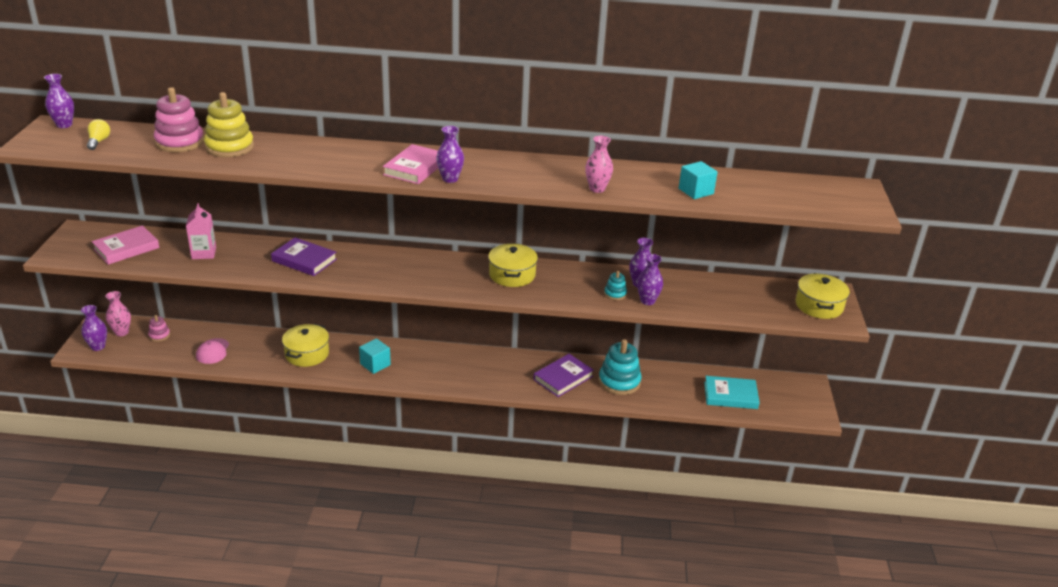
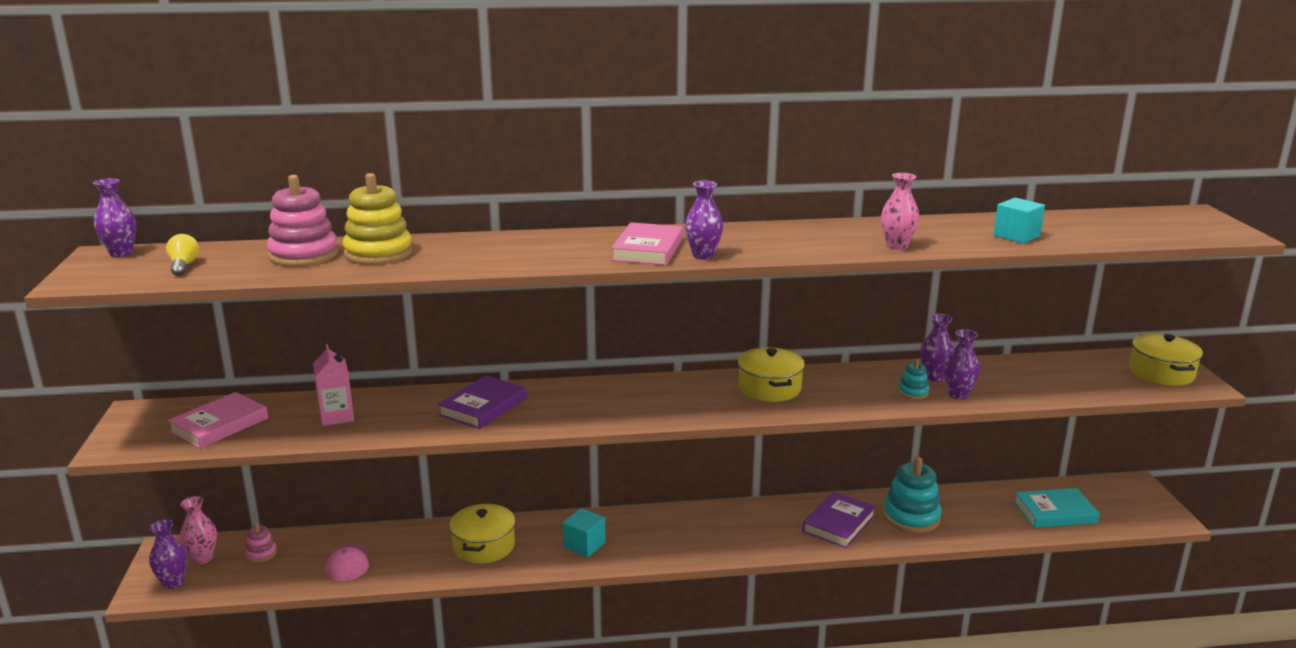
camera: 10 degrees left, 10 degrees down
purple book [271,238,337,276] -> purple book turned 75 degrees counterclockwise [438,375,526,429]

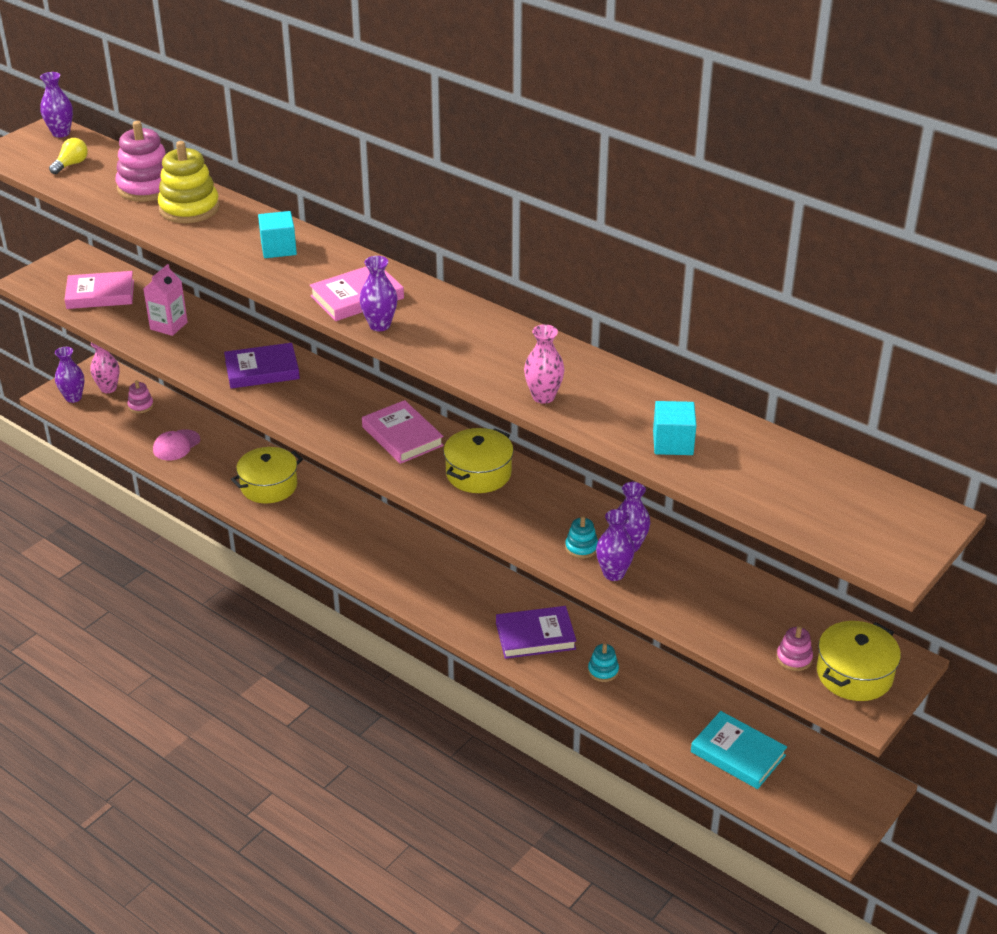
camera: 45 degrees right, 15 degrees up
turquoise cube [563,508,606,557] -> turquoise cube moved to [258,211,297,258]
turquoise stacking toy [883,457,941,533] -> turquoise stacking toy [588,643,619,682], size x0.50
none -> pink book [362,400,444,464]
none -> pink stacking toy [776,626,813,671]

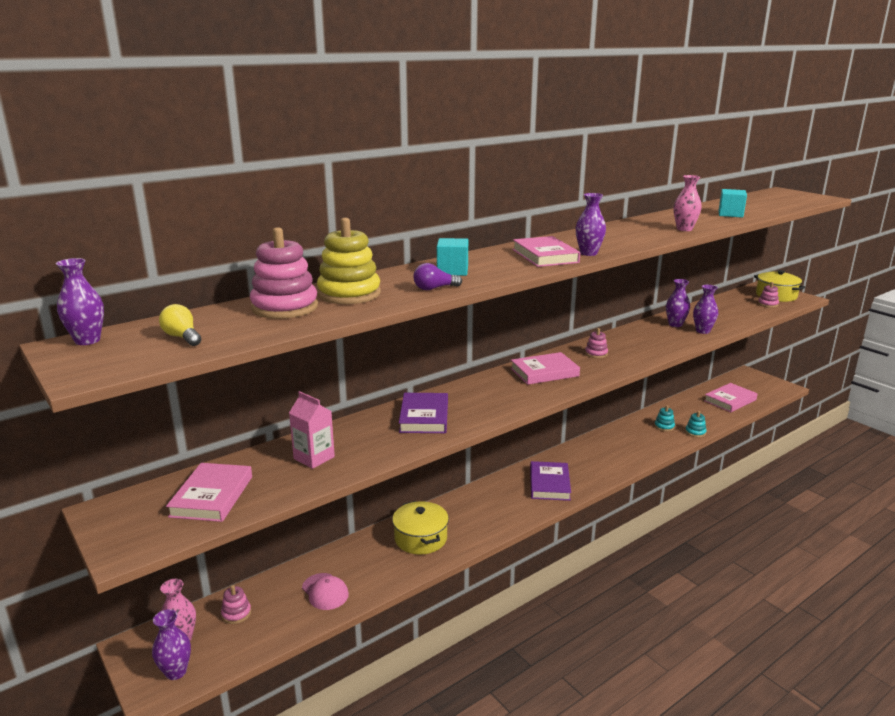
camera: 75 degrees left, 15 degrees down
yellow pot [443,428,514,493] -> pink stacking toy [585,328,608,358]
purple book [496,606,576,659] -> purple book moved to [530,461,571,501]
turquoise stacking toy [565,516,598,559] -> turquoise stacking toy moved to [685,411,707,437]
turquoise book [691,711,787,789] -> pink book [704,383,758,412]
none -> purple light bulb [413,263,462,290]

